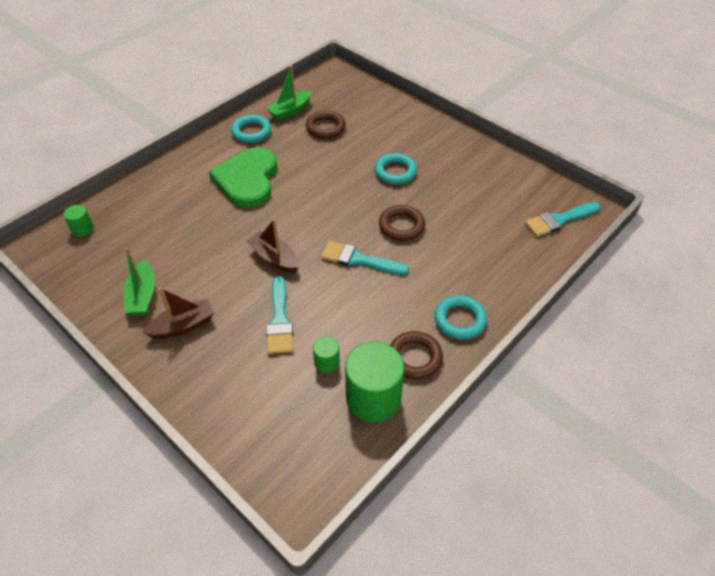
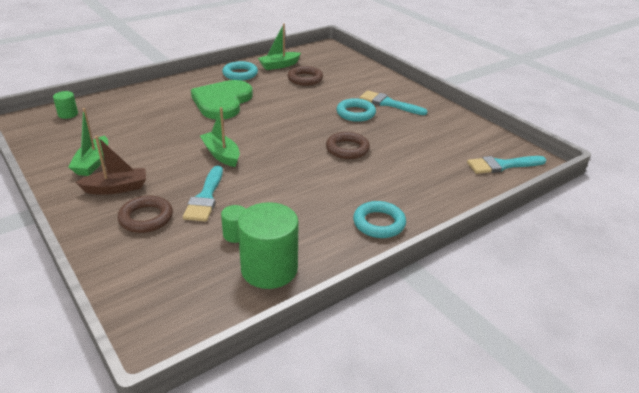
camera: 10 degrees right, 15 degrees down
brown boat [247,219,299,273] -> green boat [200,107,240,167]
turquoise brush [321,241,409,275] -> turquoise brush moved to [360,90,428,115]
brown ring [390,331,443,379] -> brown ring moved to [118,196,173,233]

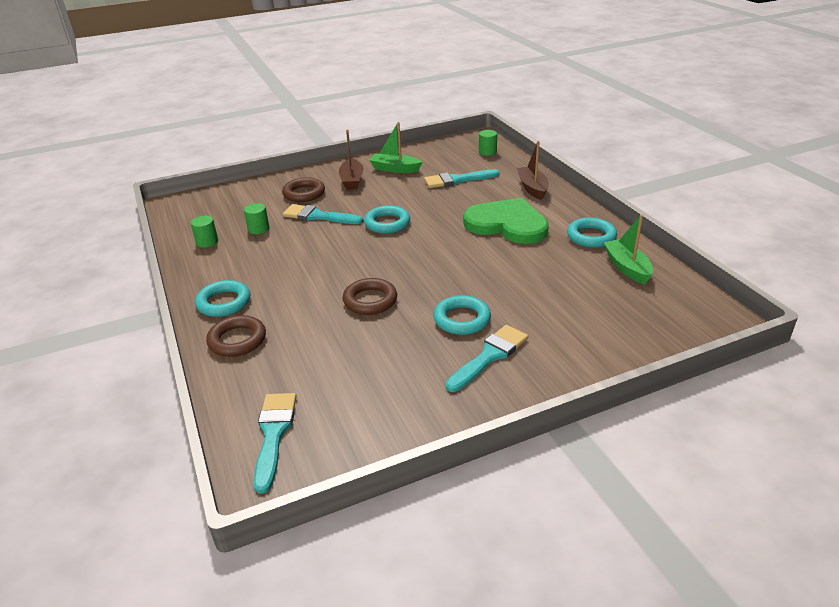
camera: 105 degrees right, 0 degrees up
green boat [200,107,240,167] -> turquoise ring [364,205,410,234]
green cylinder [238,202,299,289] -> green cylinder [191,216,218,248], size x0.48
brown ring [287,66,323,86] -> brown ring moved to [206,315,266,357]
none -> turquoise brush [424,169,500,188]
none -> brown boat [517,141,549,200]

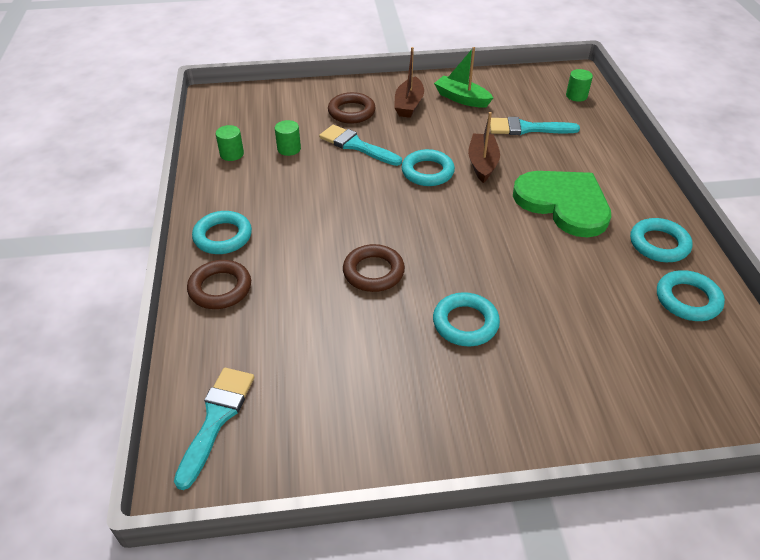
camera: 15 degrees right, 10 degrees up
turquoise brush [445,325,528,392] -> none
brown boat [517,141,549,200] -> brown boat moved to [468,112,500,183]
green boat [604,214,653,284] -> turquoise ring [657,270,725,321]

